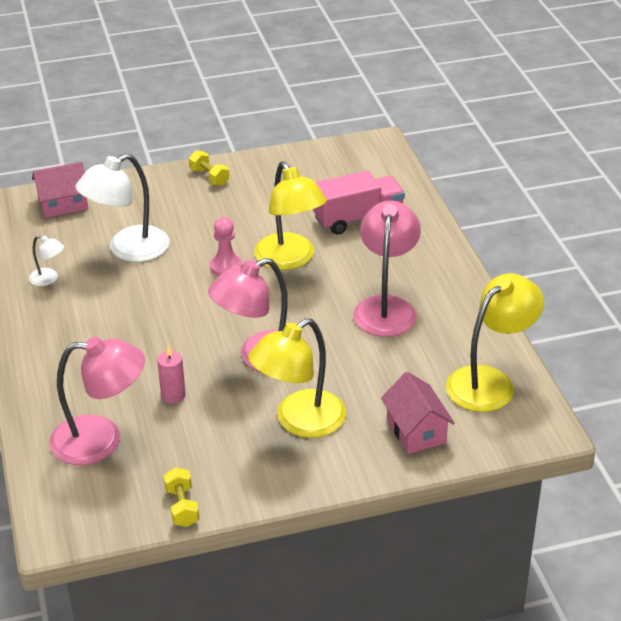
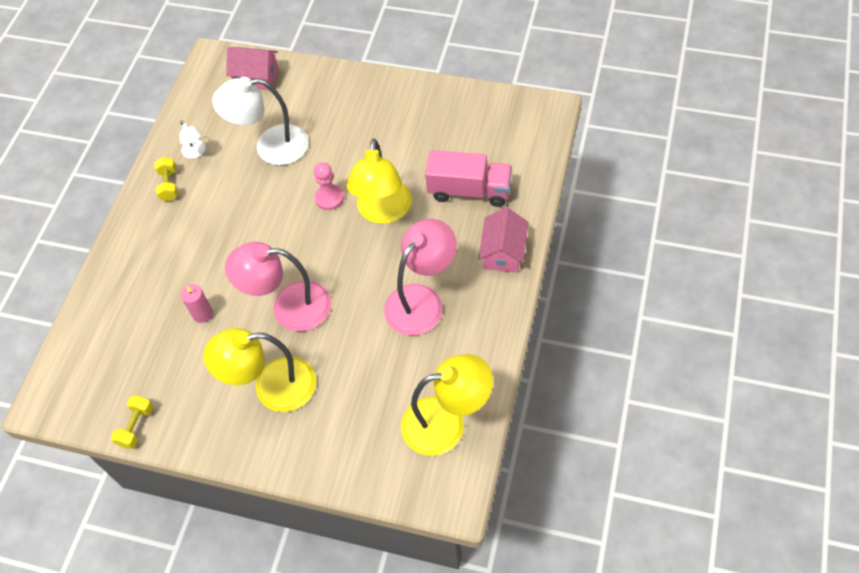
camera: 35 degrees right, 20 degrees up
pink lamp [49,337,145,465] -> none
yellow dumbbell [189,150,229,186] -> yellow dumbbell moved to [154,157,178,201]
pink house [381,372,455,454] -> pink house moved to [479,207,529,273]

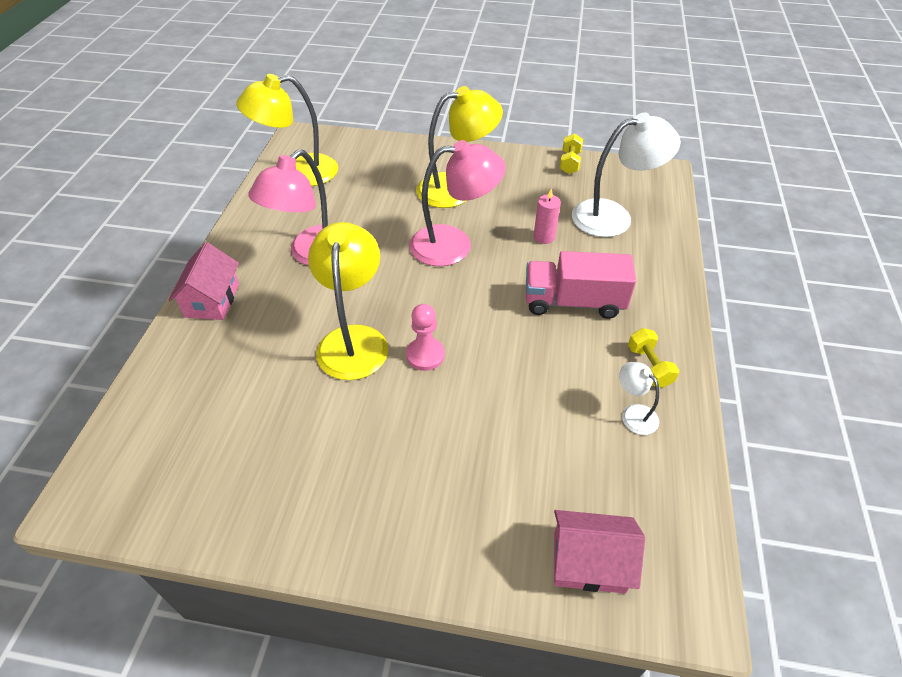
camera: 170 degrees right, 10 degrees down
white lamp [212,77,308,165] -> white lamp moved to [572,112,681,237]
pink truck [425,150,512,207] -> pink truck moved to [526,251,636,319]

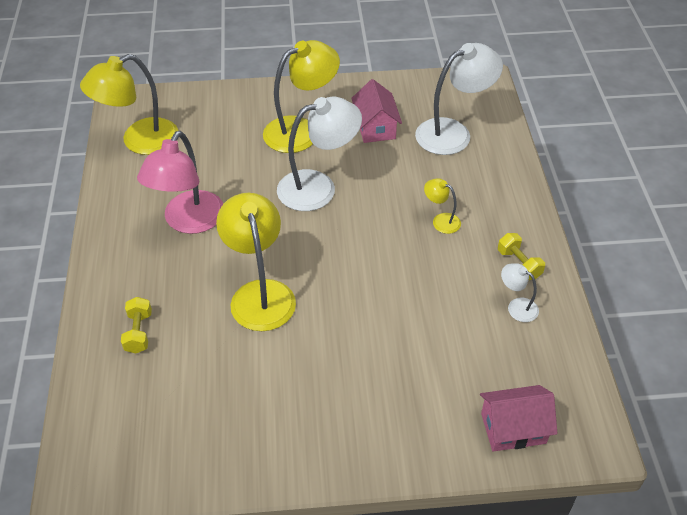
camera: 15 degrees left, 0 degrees up
pink house [168,242,239,320] -> pink house moved to [351,79,402,143]
pink pawn [406,304,445,371] -> none
pink lamp [409,140,506,266] -> white lamp [277,97,362,211]
pink truck [526,251,636,319] -> yellow lamp [424,178,461,234]
pink candle [534,189,561,244] -> none
yellow dumbbell [560,133,583,174] -> yellow dumbbell moved to [121,297,152,353]

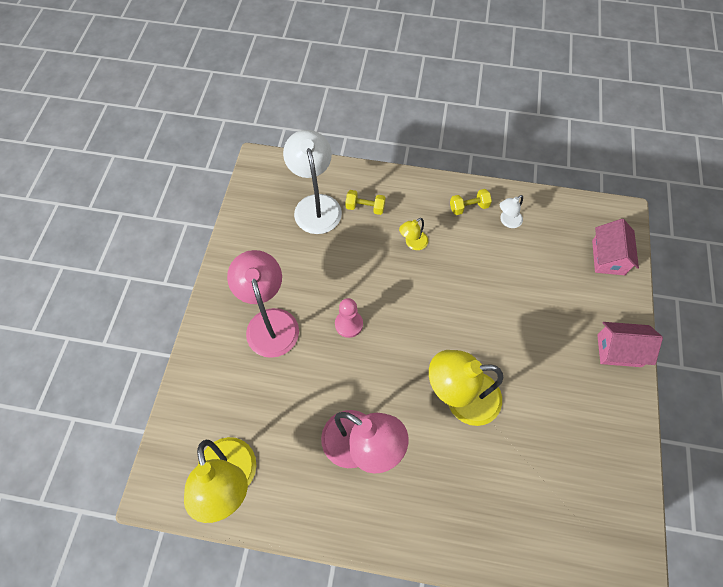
camera: 75 degrees left, 15 degrees up
yellow dumbbell [121,297,152,353] -> yellow dumbbell moved to [345,190,386,215]
yellow lamp [263,40,340,153] -> pink lamp [227,250,299,358]
white lamp [277,97,362,211] -> pink pawn [335,298,363,338]
pink house [351,79,402,143] -> pink house moved to [597,322,663,367]

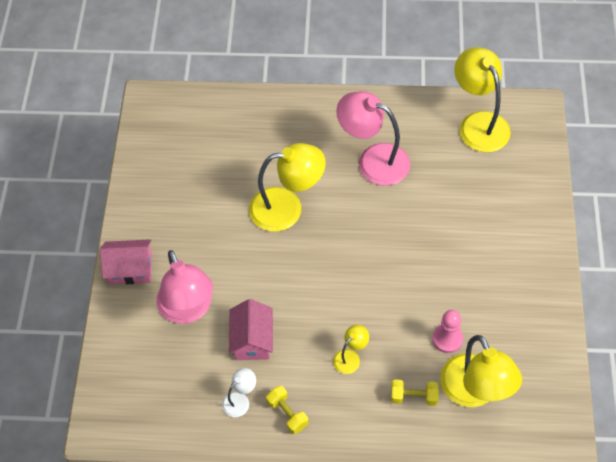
camera: 175 degrees right, 5 degrees down
pink lamp [227,250,299,358] -> pink lamp moved to [156,250,213,324]
white lamp [283,130,342,234] -> yellow lamp [440,335,522,407]
pink pawn [335,298,363,338] -> pink pawn moved to [432,310,463,353]
yellow dumbbell [450,189,492,215] -> yellow dumbbell turned 75 degrees clockwise [266,386,308,434]
pink house [592,219,639,275] -> pink house moved to [229,299,273,360]

